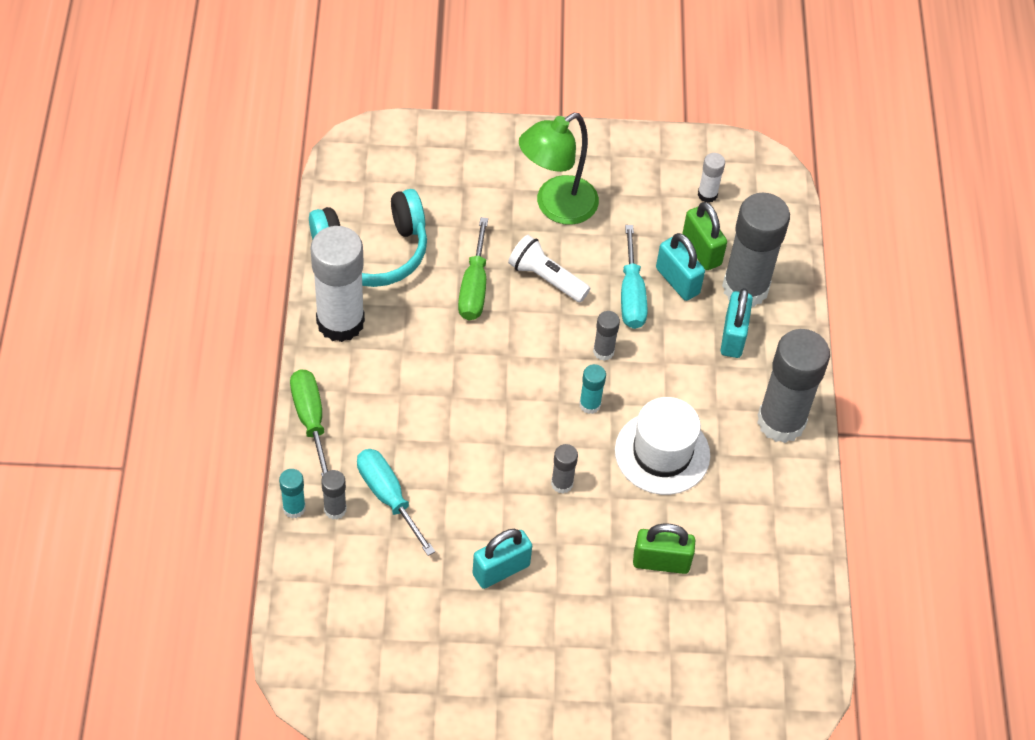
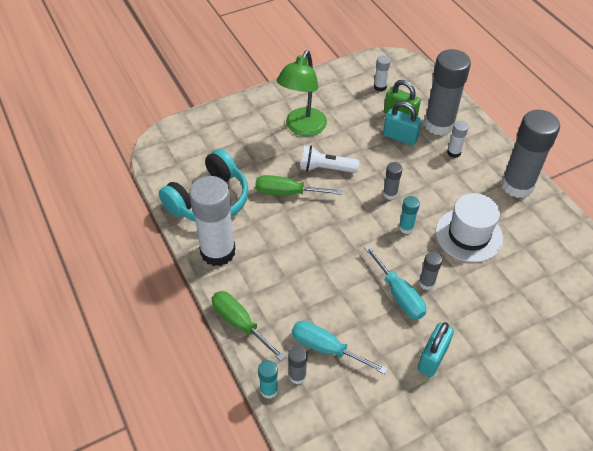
camera: 25 degrees left, 5 degrees down
green screwdriver [458,217,488,320] -> green screwdriver turned 120 degrees clockwise [255,175,342,196]
turquoise screwdriver [621,225,647,329] -> turquoise screwdriver moved to [364,245,426,320]
green padlock [633,524,695,574] -> none
turquoise padlock [721,288,753,358] -> white glue stick [447,121,468,158]

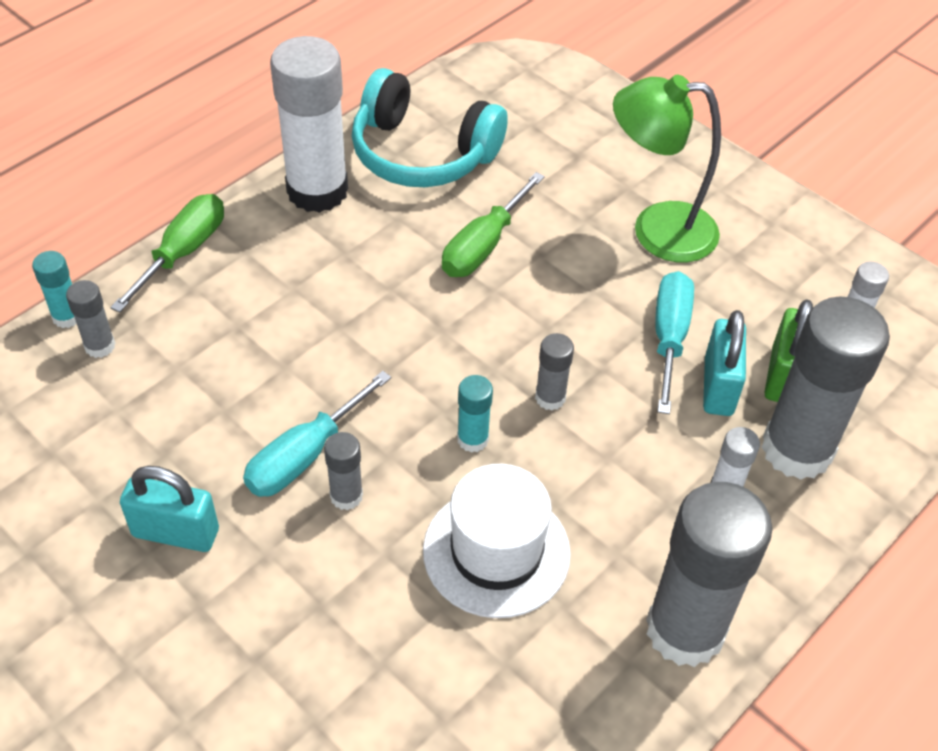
camera: 70 degrees right, 0 degrees up
green screwdriver [255,175,342,196] -> green screwdriver turned 135 degrees counterclockwise [442,172,545,277]
turquoise screwdriver [292,321,387,374] -> turquoise screwdriver moved to [655,271,694,414]
white flashlight [300,146,359,173] -> none

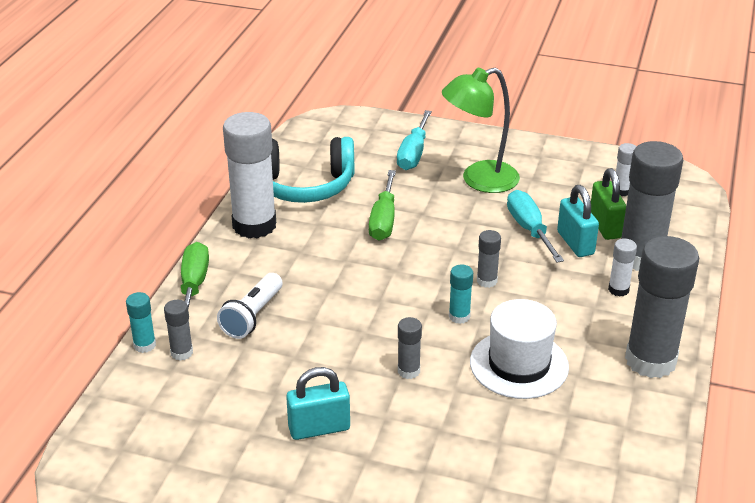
camera: 25 degrees left, 15 degrees down
turquoise screwdriver [243,371,391,497] -> turquoise screwdriver moved to [397,110,432,170]
none -> white flashlight [217,273,283,339]

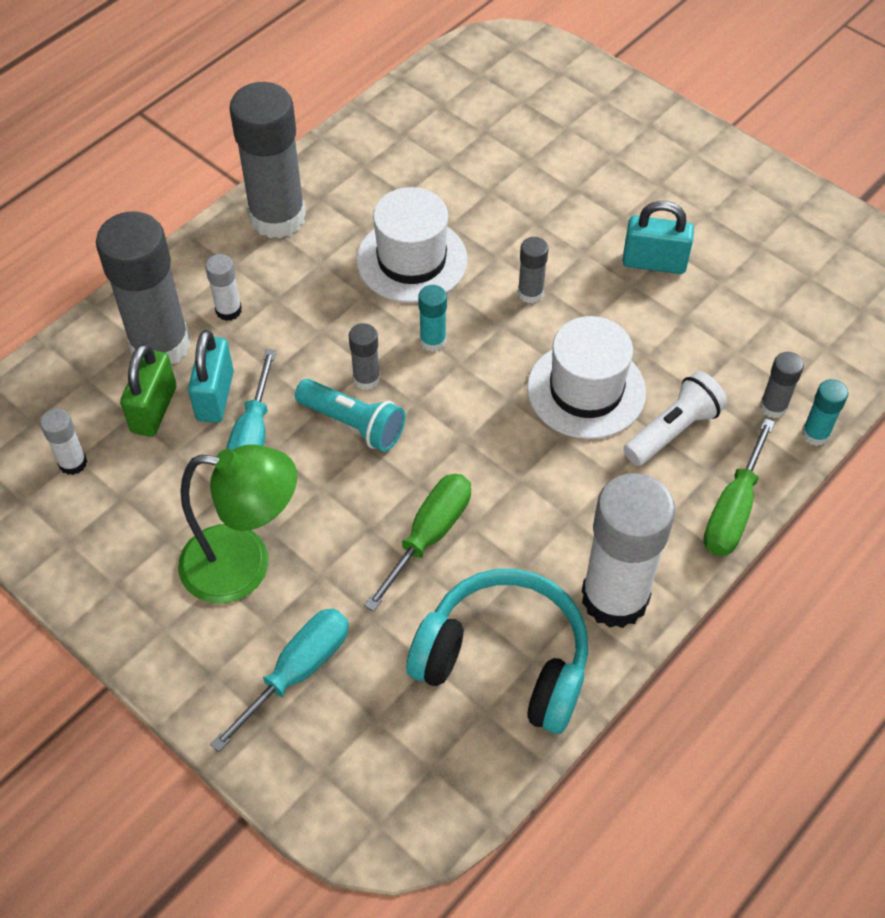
camera: 155 degrees left, 20 degrees up
none -> turquoise flashlight [295,379,405,452]
none -> white hat [527,316,646,439]

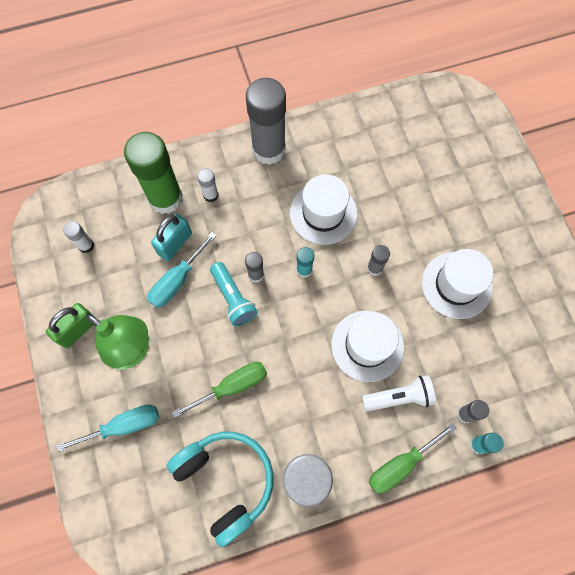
camera: 30 degrees right, 15 degrees up
grey glue stick [96,211,190,365] -> green glue stick [124,132,183,214]
green padlock [120,344,177,437] -> green padlock moved to [46,303,94,348]
turquoise padlock [622,201,694,274] -> white hat [422,249,494,319]

